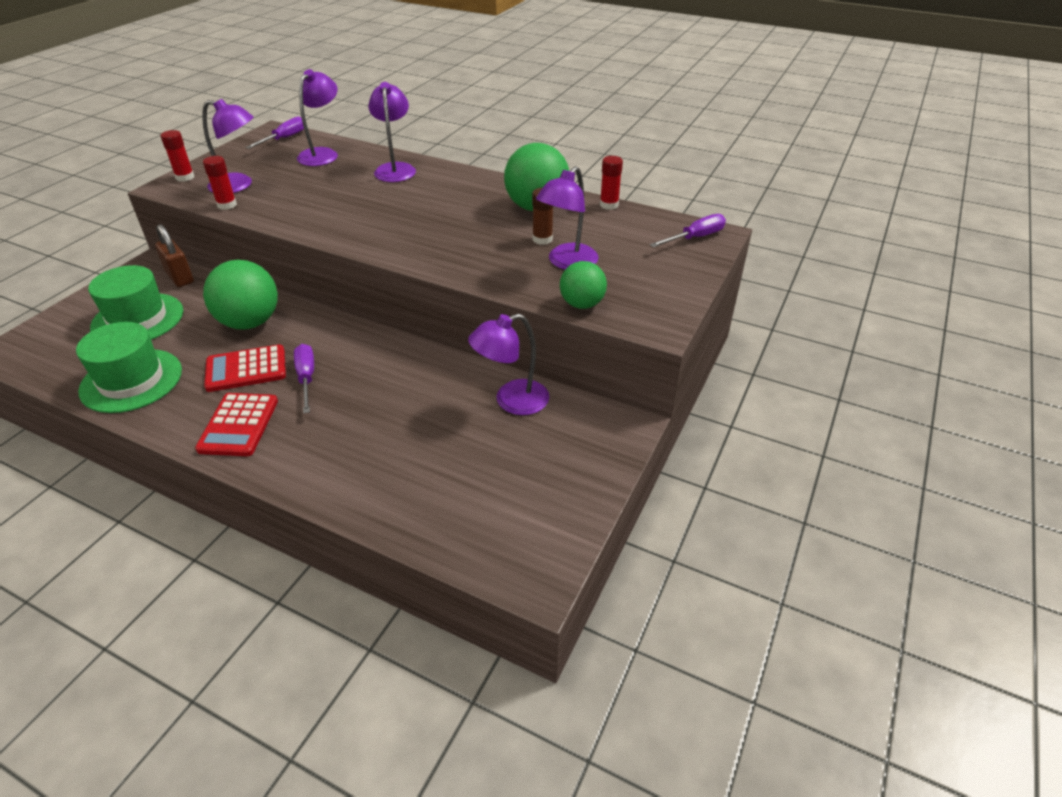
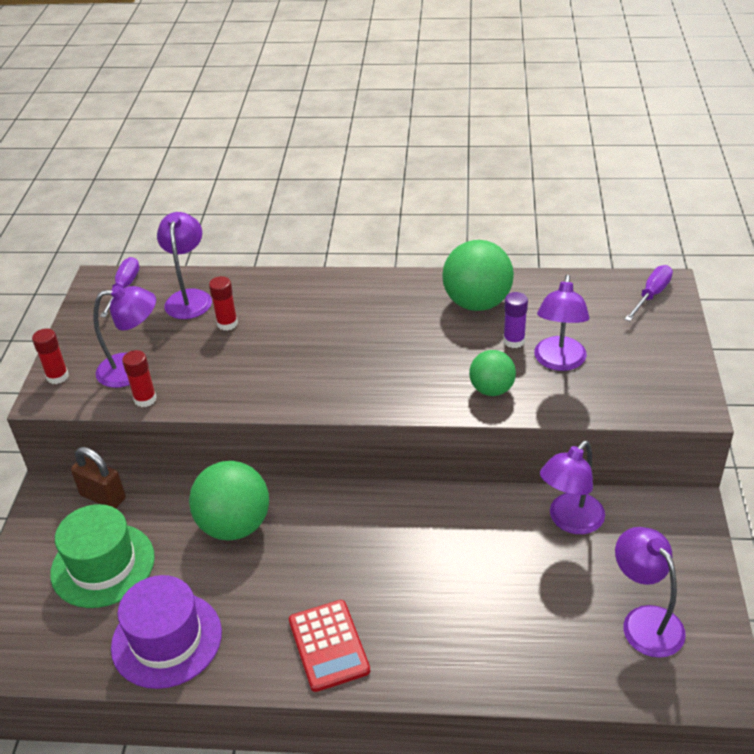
camera: 20 degrees left, 0 degrees up
green hat [76,322,182,413] -> purple hat [111,575,222,689]
red calculator [204,344,286,392] -> none
purple screwdriver [294,344,314,413] -> none
purple lamp [368,82,416,182] -> purple lamp moved to [615,527,686,658]
brown glue stick [532,188,553,245] -> purple glue stick [503,292,528,348]
green ball [560,261,607,309] -> green ball moved to [469,350,516,396]
red glue stick [600,156,623,210] -> red glue stick moved to [209,276,238,331]

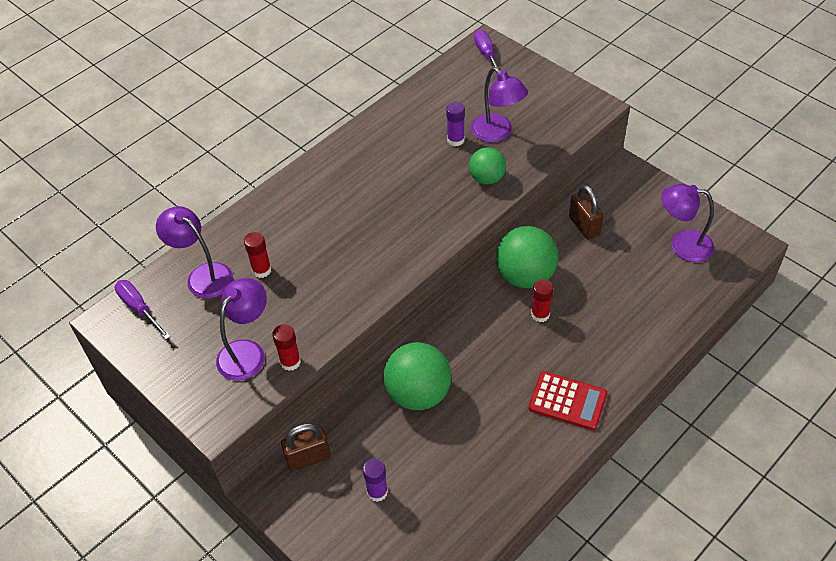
camera: 50 degrees left, 10 degrees up
red glue stick [32,328,69,384] -> red glue stick moved to [531,279,553,322]
green hat [50,504,155,608] -> purple glue stick [363,459,388,502]
purple hat [111,575,222,689] -> none
green ball [442,240,514,311] -> green ball moved to [496,226,558,288]
purple lamp [540,441,605,534] -> brown padlock [569,185,604,239]

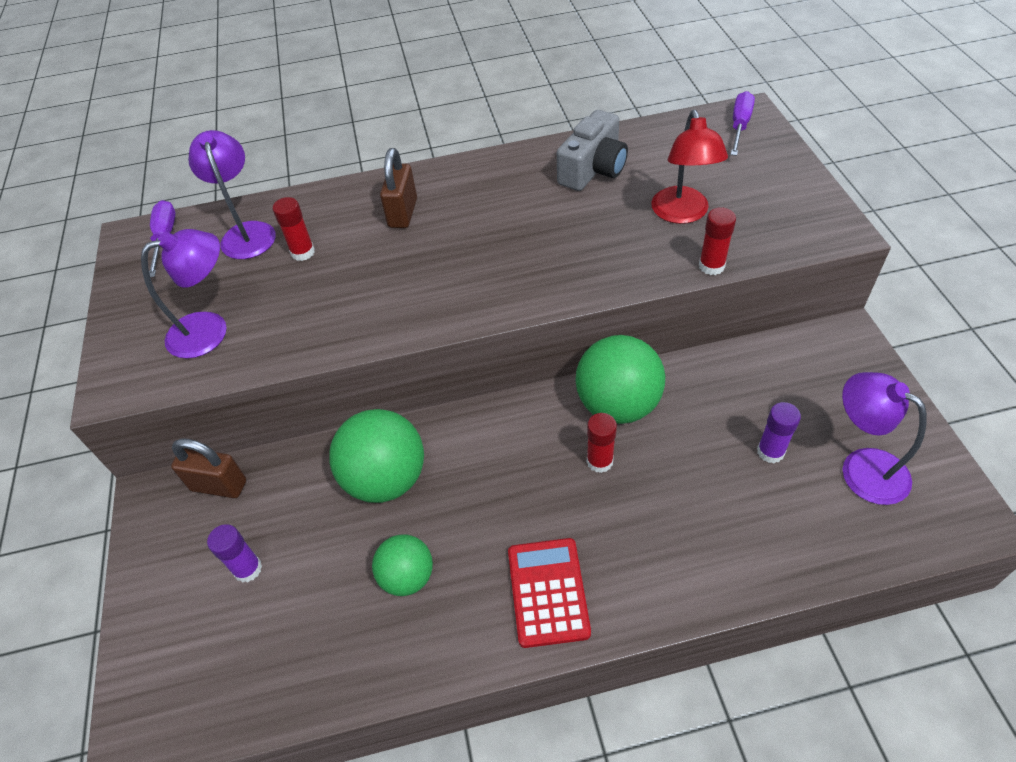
camera: 35 degrees right, 0 degrees up
red glue stick [272,324,301,371] -> red glue stick moved to [699,207,736,275]
purple glue stick [446,102,465,146] -> purple glue stick moved to [757,402,801,463]
green ball [469,147,506,185] -> green ball moved to [372,535,433,596]
purple lamp [471,67,528,142] -> red lamp [651,110,728,224]
red calculator [529,371,607,430] -> red calculator turned 150 degrees counterclockwise [508,538,591,648]
brown padlock [569,185,604,239] -> brown padlock moved to [380,148,417,228]
none -> grey camera [557,110,628,191]

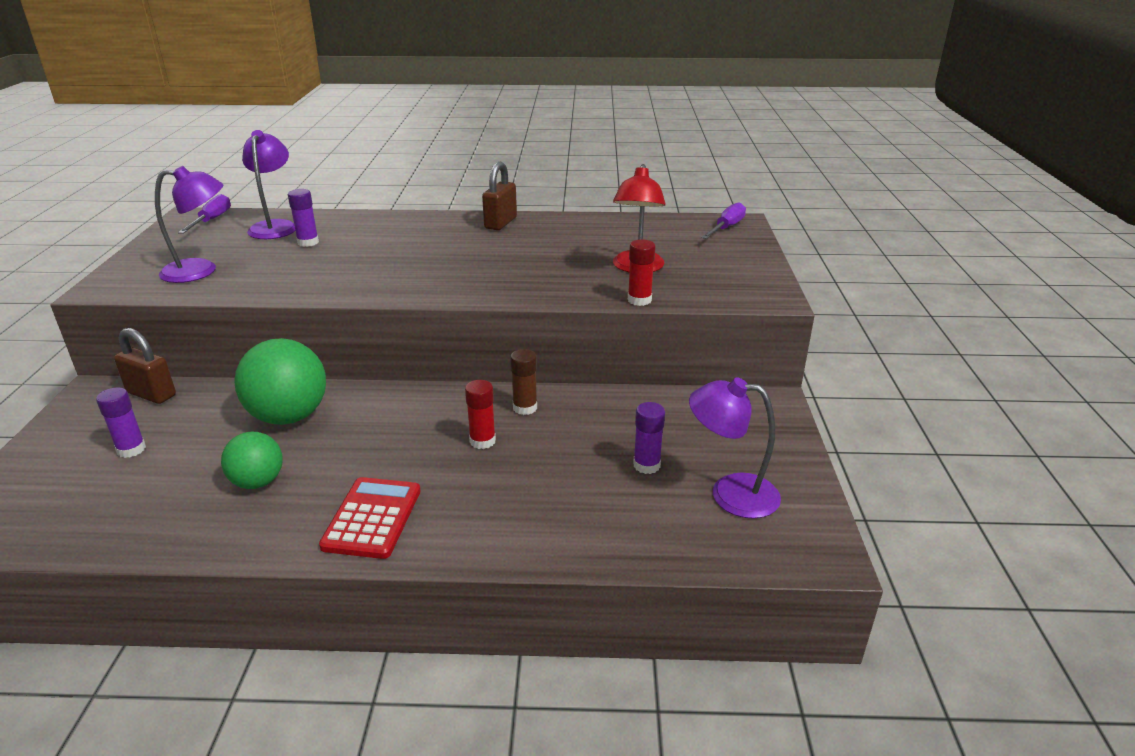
camera: 10 degrees right, 20 degrees down
red glue stick [272,197,315,261] -> purple glue stick [288,189,319,247]
brown padlock [380,148,417,228] -> brown padlock moved to [482,162,517,230]
grey camera [557,110,628,191] -> none
green ball [575,335,665,424] -> brown glue stick [510,349,537,415]
purple lamp [842,372,927,505] -> purple lamp turned 45 degrees counterclockwise [689,377,781,519]

